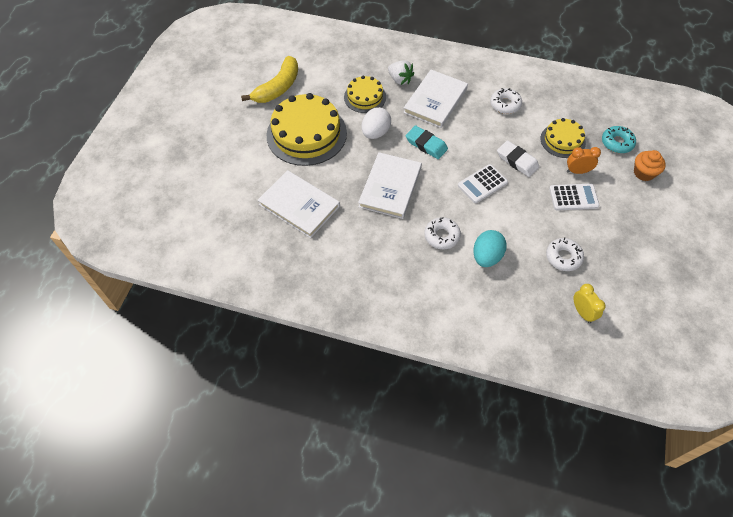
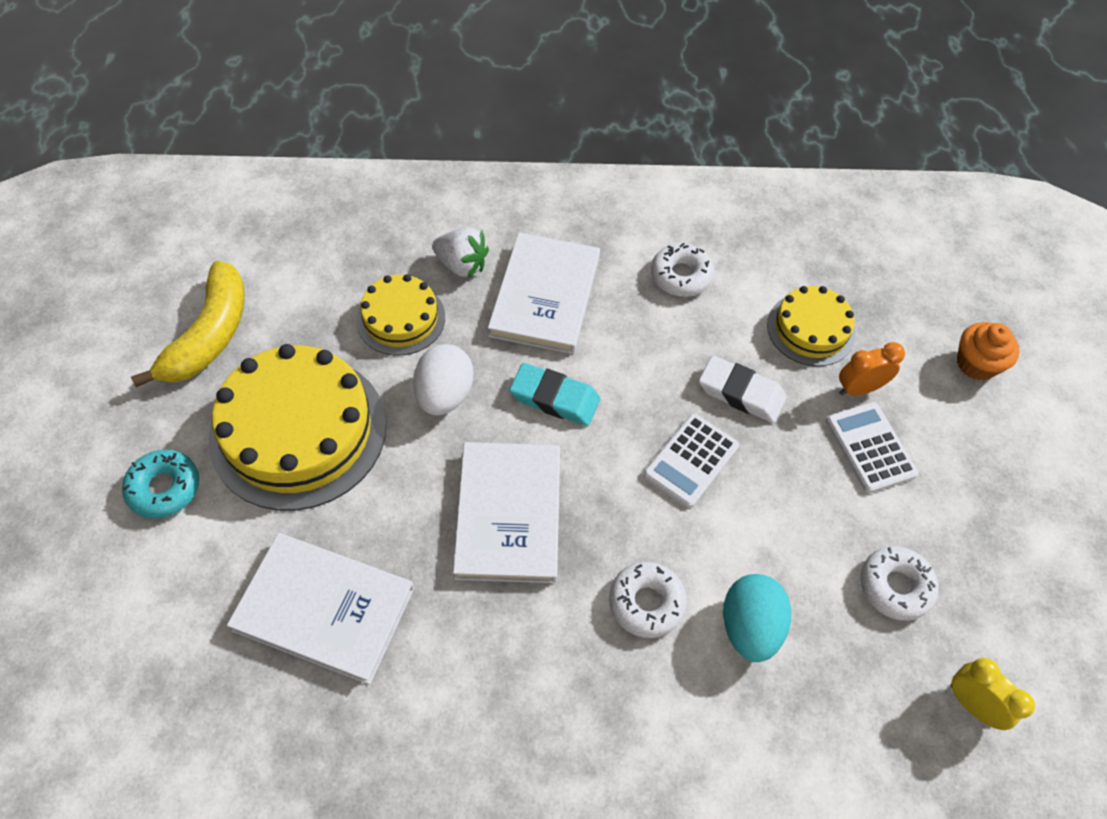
camera: 20 degrees left, 0 degrees up
white calculator [549,183,600,211] -> white calculator turned 90 degrees counterclockwise [826,402,918,493]
turquoise donut [602,126,636,153] -> turquoise donut moved to [122,450,199,519]

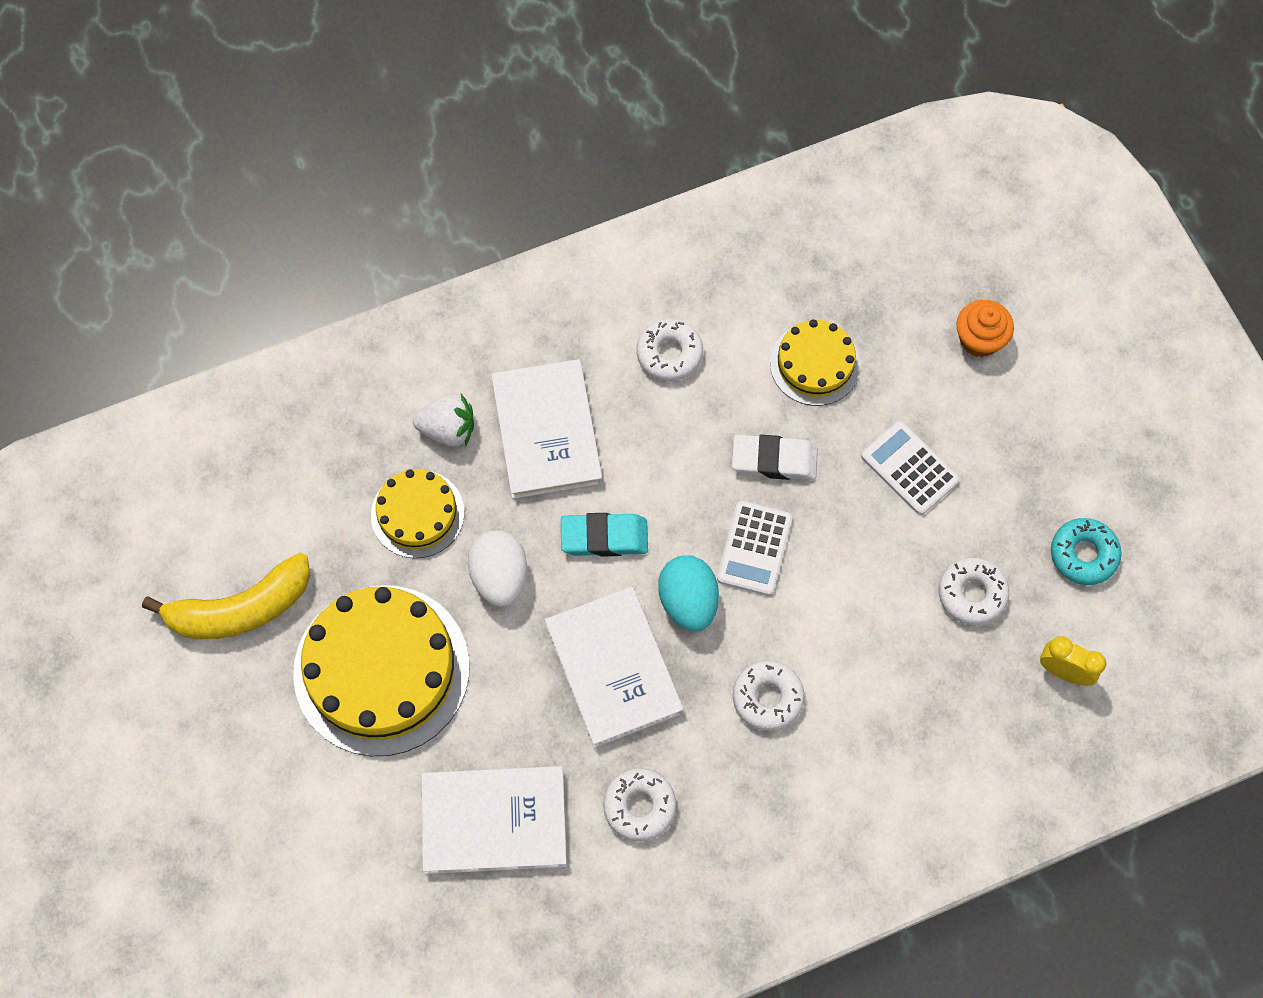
camera: 20 degrees left, 10 degrees up
turquoise donut [122,450,199,519] -> turquoise donut moved to [1051,518,1122,585]
yellow banana [131,261,245,387] -> yellow banana turned 75 degrees clockwise [142,553,310,639]
turquoise egg [723,574,791,662] -> turquoise egg moved to [658,555,719,632]
orange clock [839,342,905,396] -> none
none -> white donut [603,768,676,842]

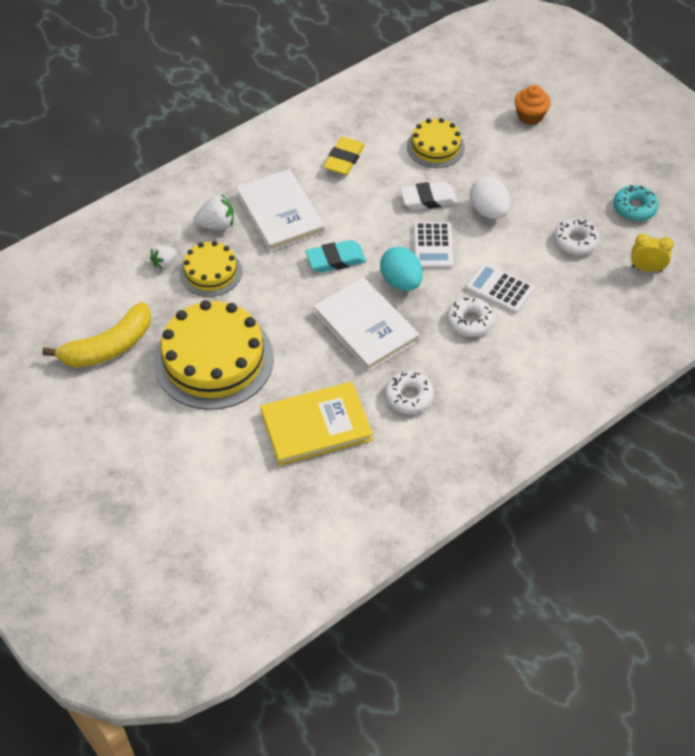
camera: 15 degrees left, 15 degrees down
white book [422,766,567,874] -> yellow book [260,382,373,466]
white egg [467,531,527,606] -> white egg moved to [470,176,511,219]
white donut [636,319,703,381] -> yellow eraser [323,137,365,175]
white calculator [861,421,960,515] -> white calculator moved to [465,263,534,313]
none -> white strawberry [150,246,177,269]

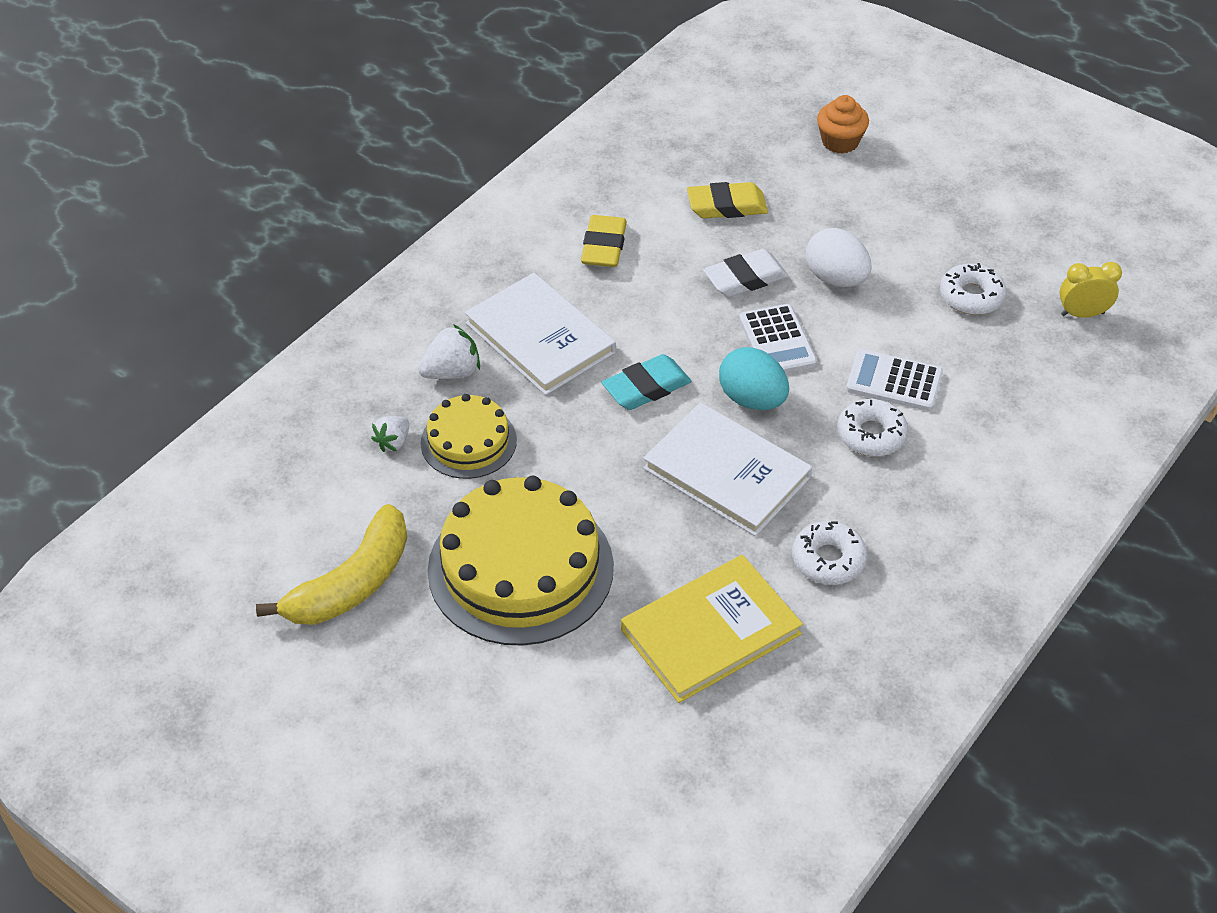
camera: 15 degrees left, 5 degrees down
yellow cake [407,118,465,168] -> yellow eraser [687,182,768,218]
turquoise donut [613,185,658,221] -> none

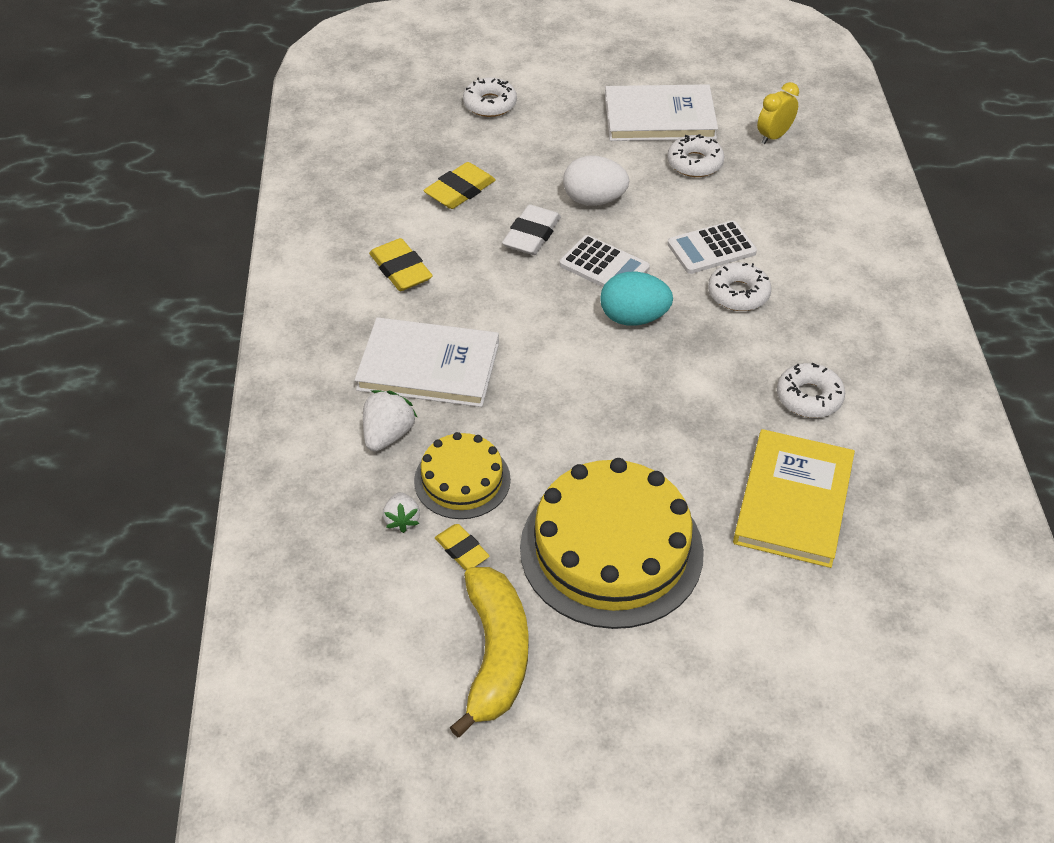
camera: 40 degrees left, 0 degrees up
turquoise eraser [601,354,692,410] -> none
white book [643,402,812,536] -> white book moved to [605,84,718,141]
orange cupcake [817,95,869,154] -> white donut [463,77,517,117]
none -> yellow eraser [435,524,490,570]

